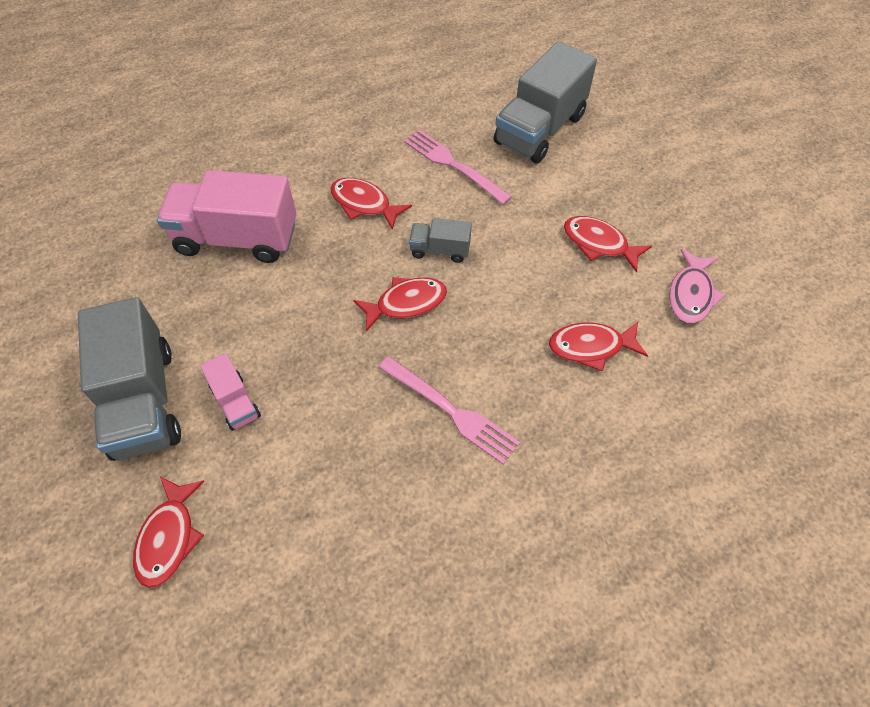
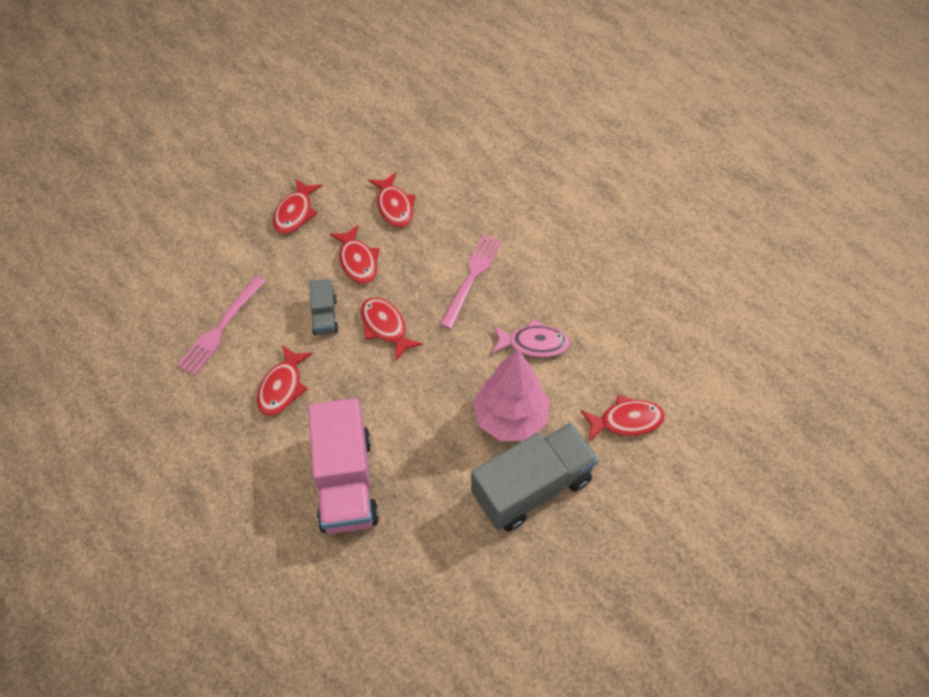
camera: 105 degrees left, 0 degrees up
pink truck [200,353,261,431] -> pink tree [473,349,550,441]
grey truck [494,41,597,164] -> none
pink fish [669,248,725,323] -> pink fish moved to [492,319,570,358]
none -> red fish [330,225,379,284]

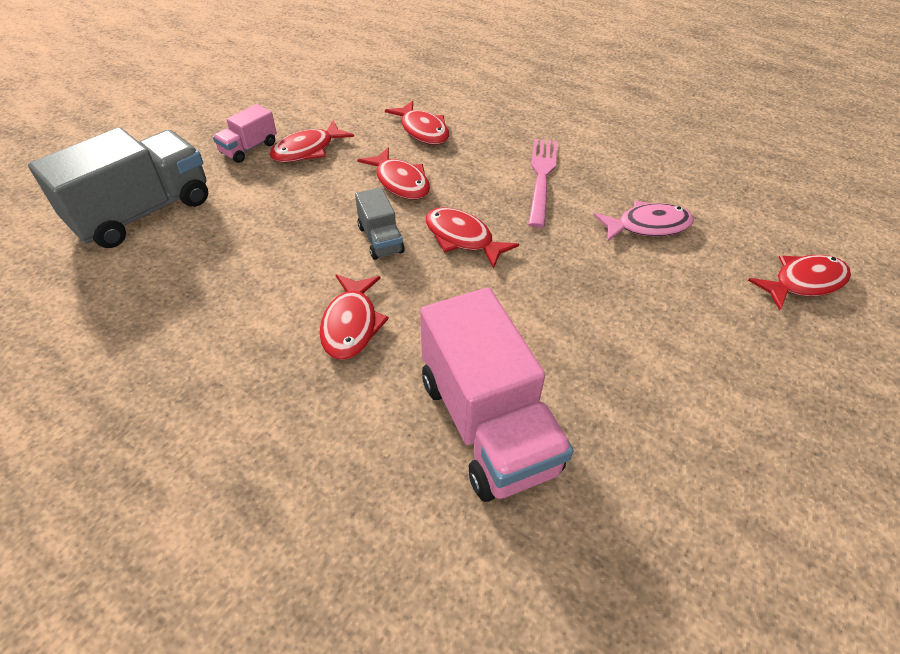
camera: 15 degrees left, 10 degrees down
pink fork [177,276,266,376] -> none
red fish [273,179,322,234] -> red fish turned 45 degrees clockwise [269,120,354,162]
grey truck [471,423,599,531] -> grey truck moved to [28,127,208,248]
pink tree [473,349,550,441] -> none
none -> pink truck [213,104,277,163]

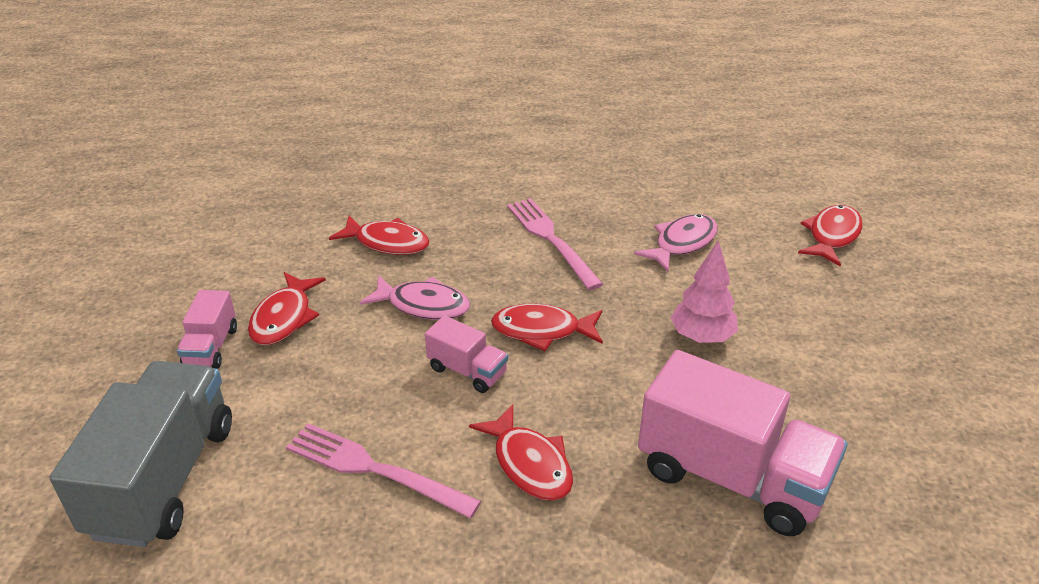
camera: 35 degrees left, 10 degrees down
grey truck [355,187,405,260] -> pink truck [425,315,508,393]
red fish [358,147,430,200] -> pink fish [360,275,470,320]
none -> pink fork [286,423,481,518]
none -> pink tree [670,240,738,343]

